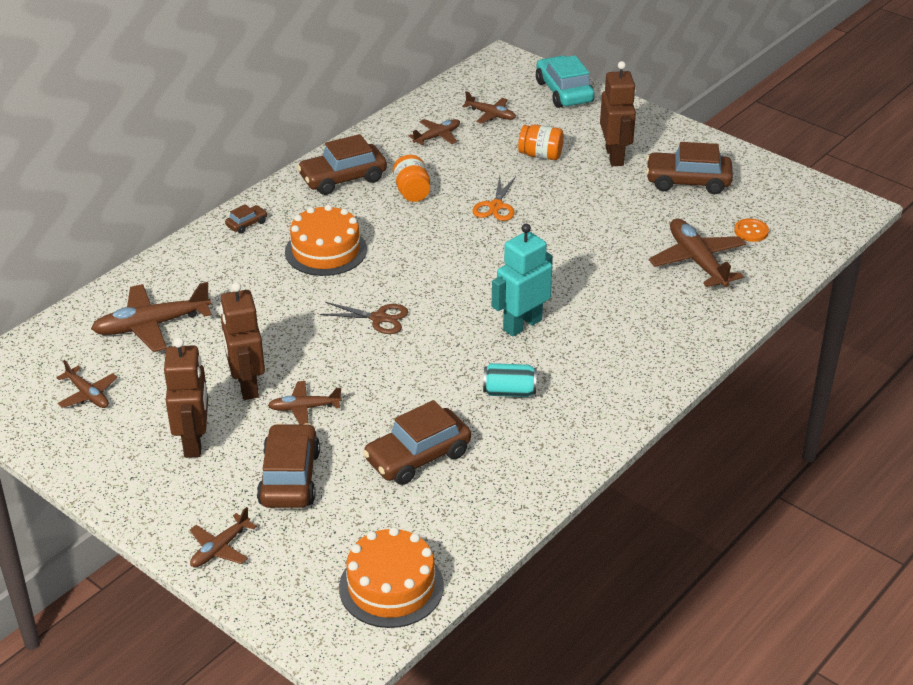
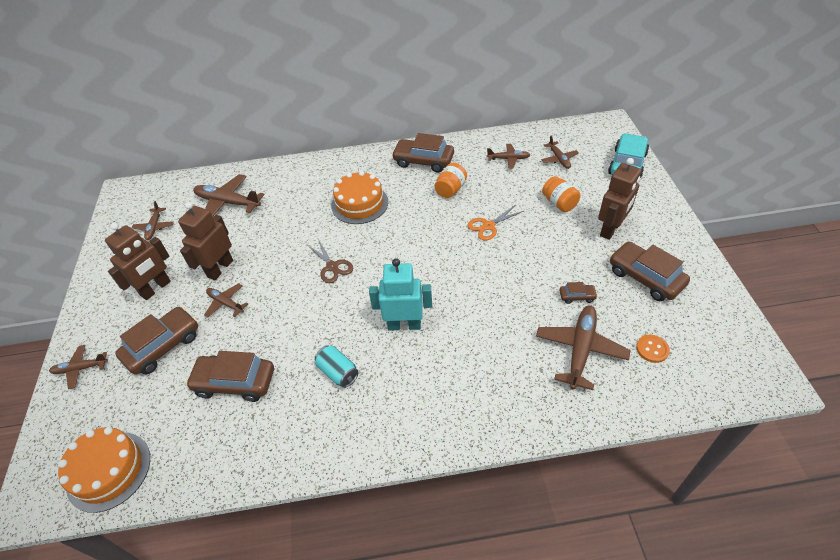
camera: 45 degrees right, 10 degrees up
brown car [225,204,267,234] -> brown car moved to [560,282,598,304]

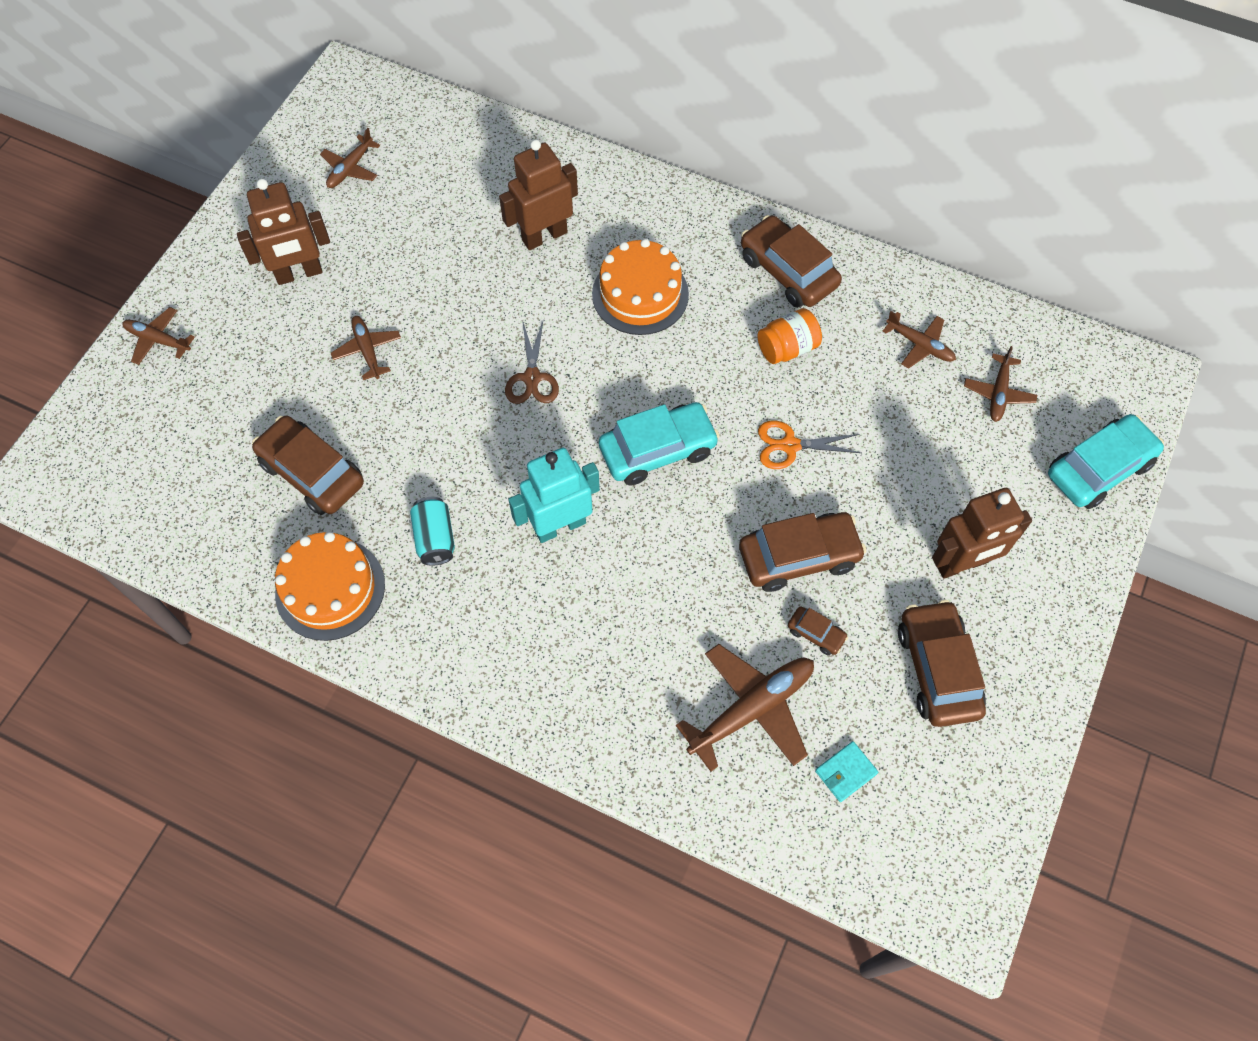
camera: 30 degrees right, 15 degrees up
orange cake [58,427,150,513] -> orange cake moved to [275,532,385,641]
brown car [115,306,198,375] -> brown car moved to [739,512,866,592]
brown robot [178,202,233,280] -> brown robot moved to [499,139,578,250]
brown plane [193,174,265,216] -> none
turquoise robot [369,258,432,331] -> turquoise robot turned 60 degrees counterclockwise [508,448,600,543]
orange jar [542,176,580,212] -> none
orange button [636,335,670,363] -> turquoise wallet [815,741,878,802]
none -> turquoise car [599,402,720,485]

